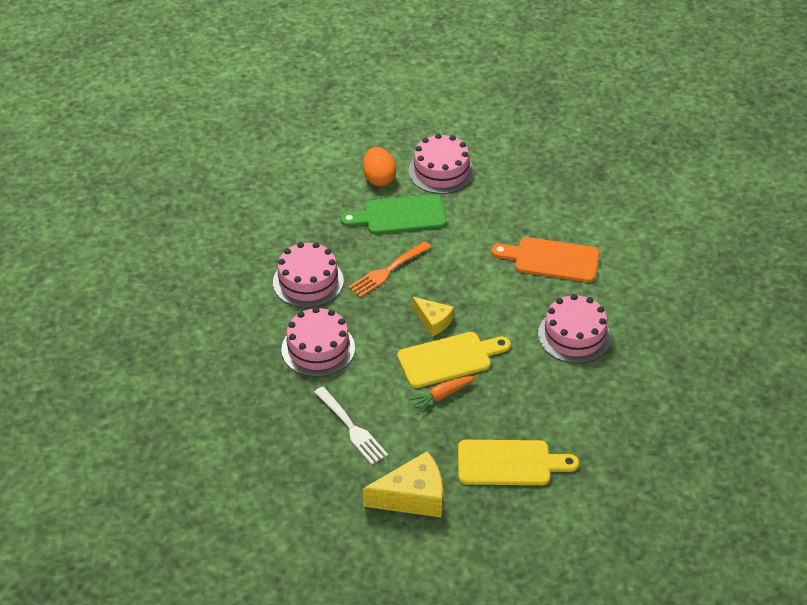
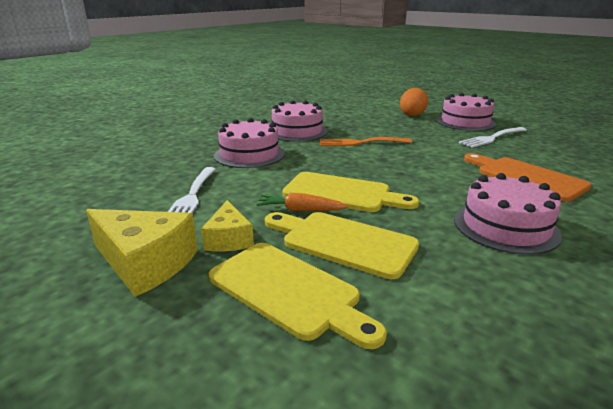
camera: 40 degrees right, 20 degrees down
green cutting board [341,194,446,234] -> none
yellow cheese [412,297,454,337] -> yellow cheese moved to [201,200,254,251]
none -> yellow cutting board [265,212,419,279]
none -> white fork [459,127,527,148]

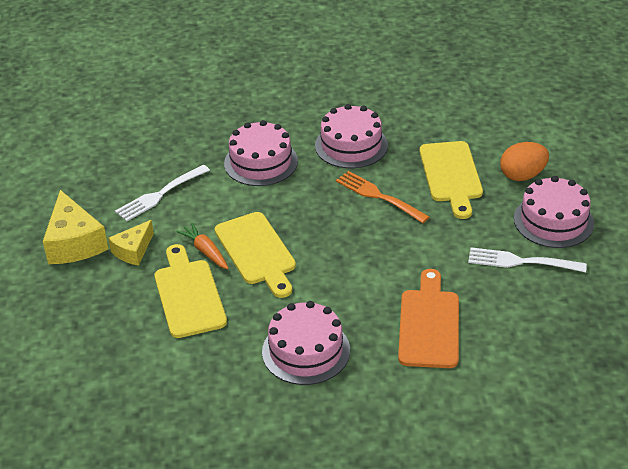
camera: 45 degrees right, 15 degrees up
yellow cutting board [209,243,387,349] -> yellow cutting board moved to [420,141,483,219]

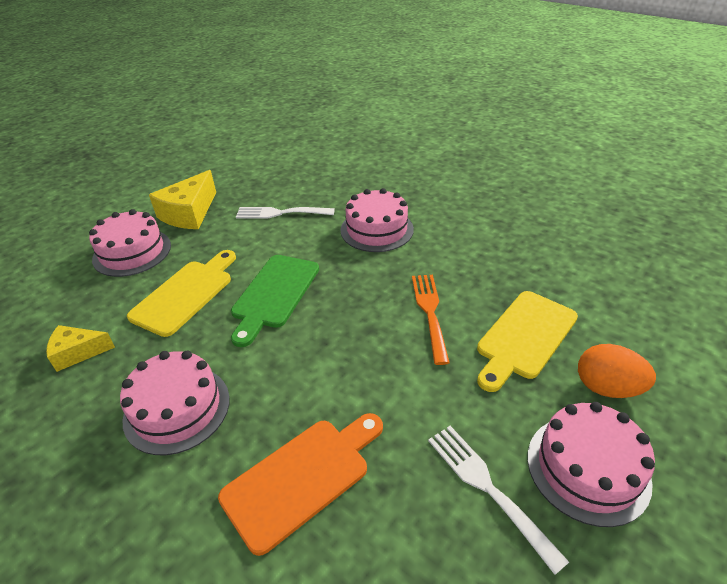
camera: 45 degrees right, 0 degrees up
yellow cheese [108,220,154,266] -> yellow cheese moved to [46,325,115,372]
orange carrot [176,223,229,269] -> none
yellow cutting board [215,212,296,298] -> green cutting board [231,255,319,347]
pink cake [315,104,388,168] -> pink cake moved to [89,209,171,277]

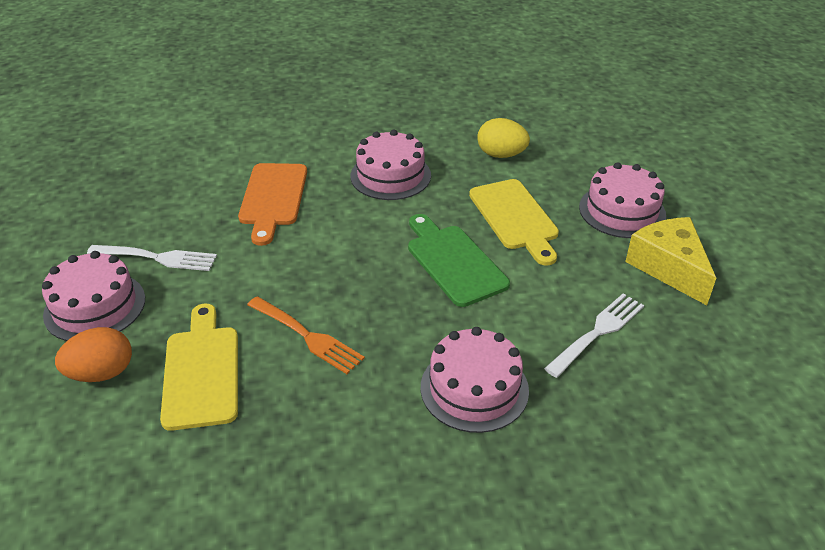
camera: 130 degrees right, 0 degrees up
yellow cheese [46,325,115,372] -> yellow egg [477,118,530,158]

